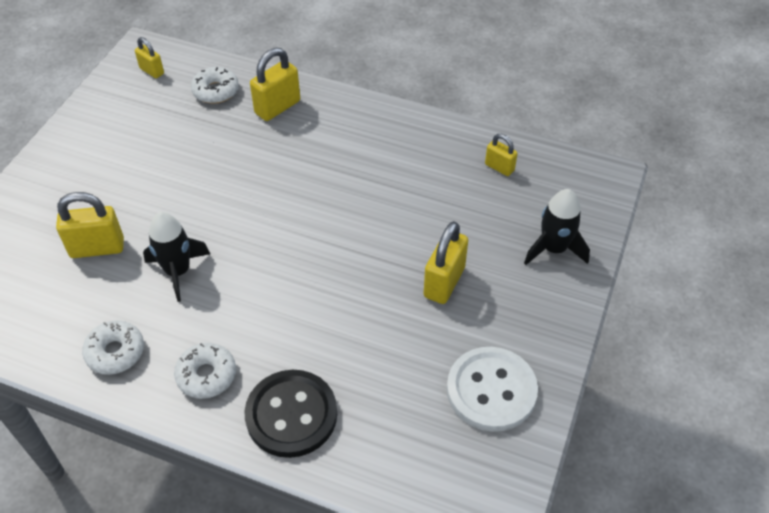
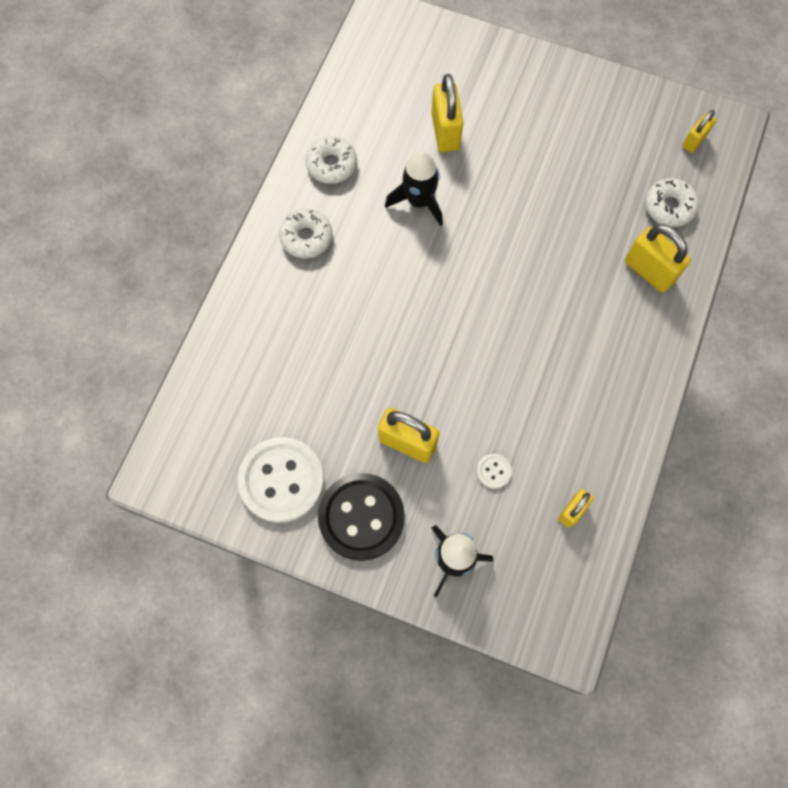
camera: 90 degrees right, 20 degrees up
black button [244,370,337,458] -> black button moved to [318,473,405,561]
none -> white button [477,454,512,489]

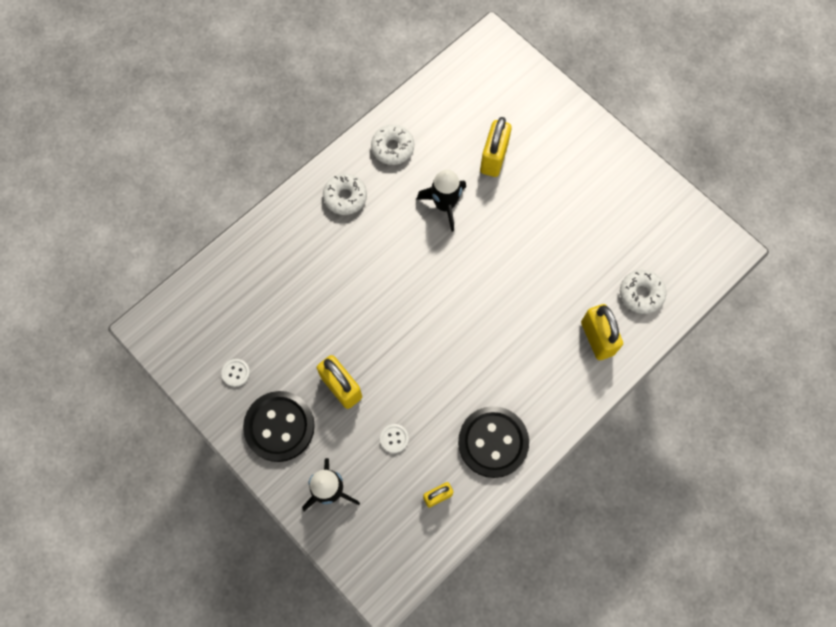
camera: 25 degrees right, 0 degrees up
white button [238,437,324,523] -> white button [221,359,250,387], size x0.41
yellow padlock [682,110,716,153] -> none
none -> black button [458,406,529,478]

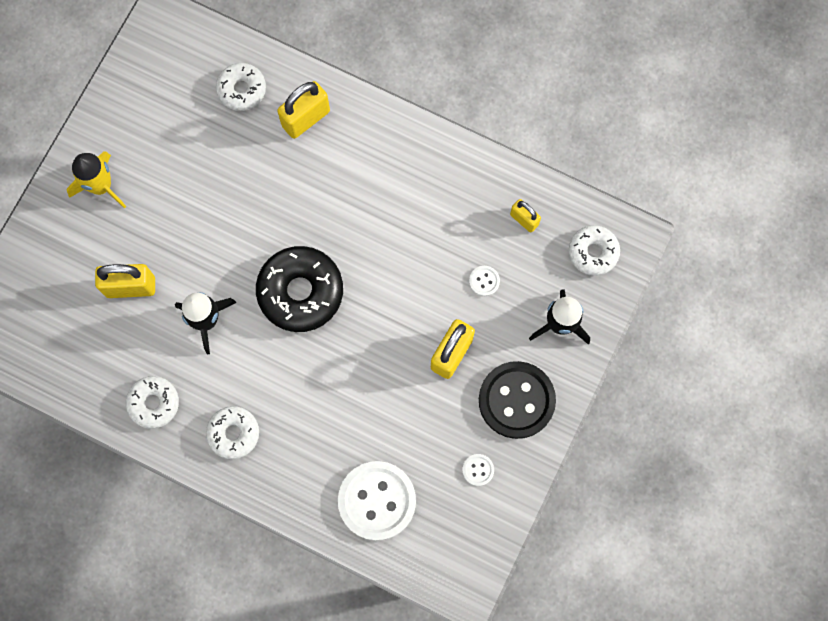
camera: 110 degrees left, 5 degrees up
black button [458,406,529,478] -> none
none -> yellow rocket [66,151,126,209]
none -> black donut [256,246,343,332]
none -> white button [338,461,416,541]
none -> white donut [569,225,620,276]

